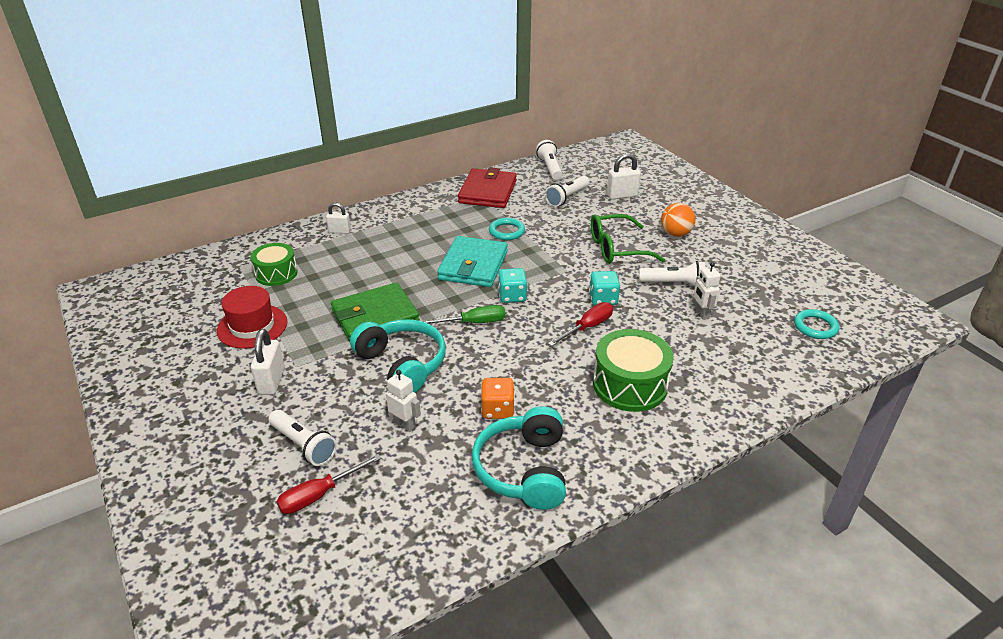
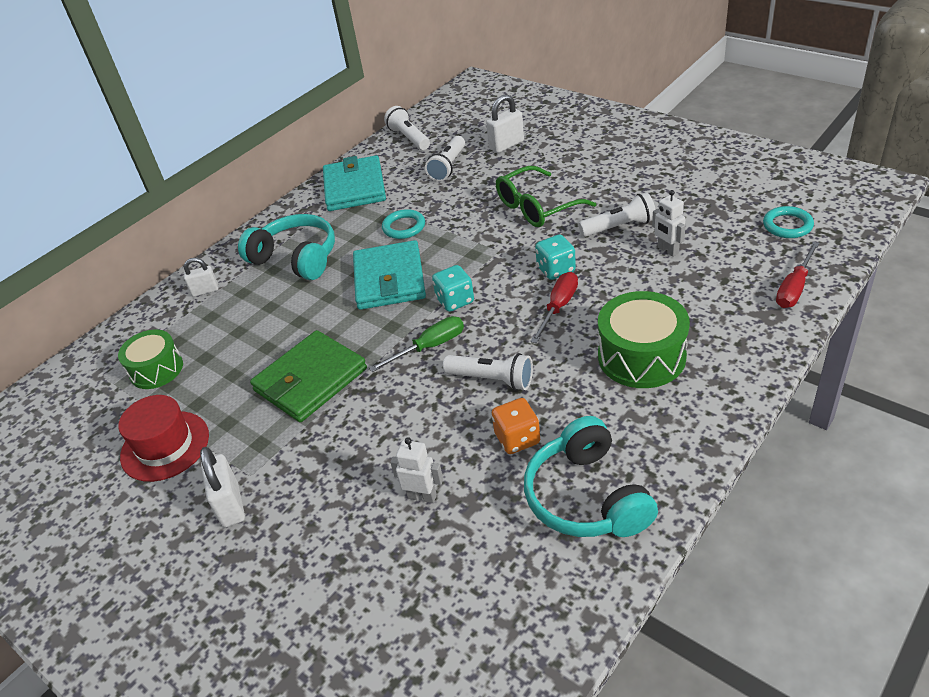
camera: 15 degrees left, 5 degrees up
white flashlight [269,410,337,466] -> white flashlight moved to [443,353,533,391]
red screwdriver [276,454,382,514] -> red screwdriver moved to [776,242,819,308]
turquoise headphones [350,319,446,393] -> turquoise headphones moved to [238,214,335,280]
red wallet [458,167,517,208] -> turquoise wallet [323,155,386,211]
orange ball [661,203,695,237] -> none

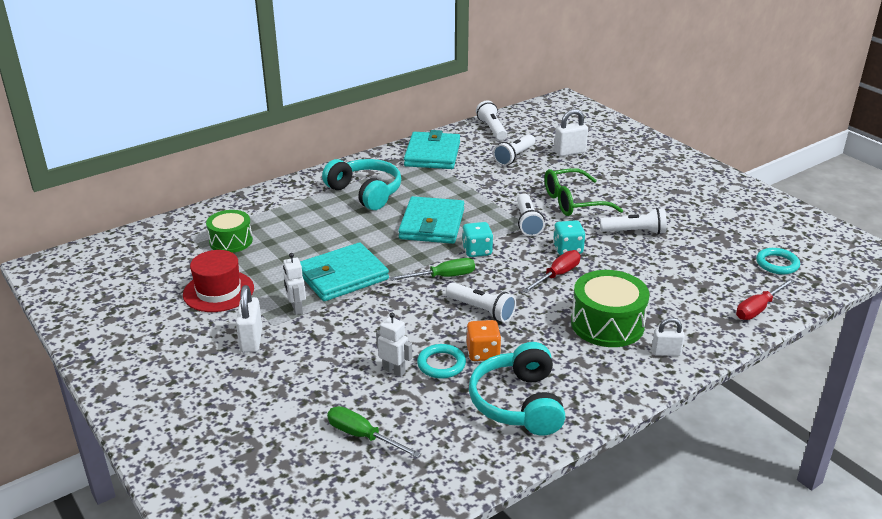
camera: 10 degrees right, 10 degrees down
white padlock [184,258,218,297] -> white padlock moved to [652,318,685,356]
green wallet [250,330,367,422] -> turquoise wallet [300,242,389,301]
turquoise ring [382,209,425,239] -> turquoise ring moved to [417,344,466,378]
white robot [652,190,686,257] -> white robot moved to [283,253,306,315]
none -> green screwdriver [327,406,421,458]
none -> white flashlight [517,194,545,236]

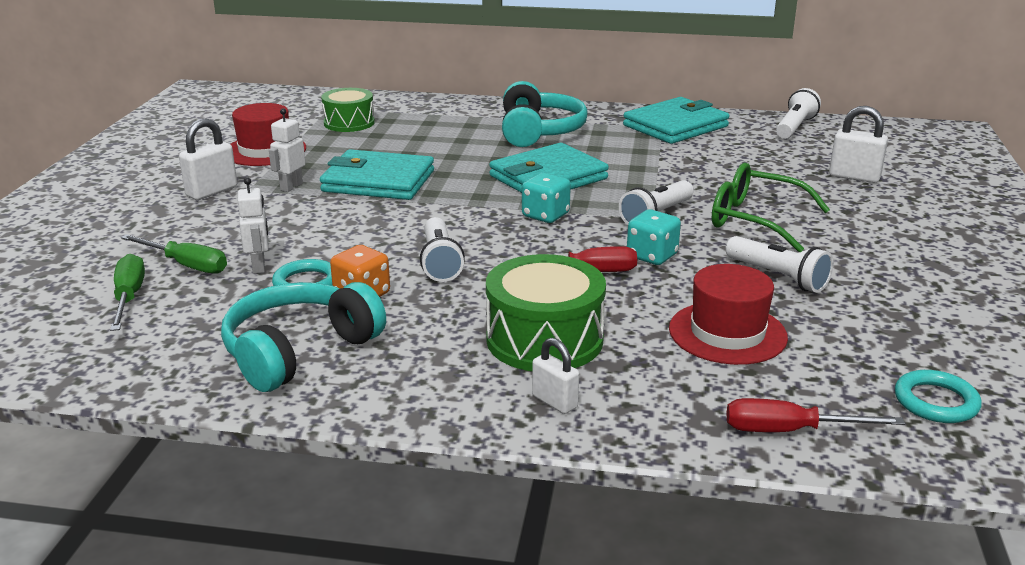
camera: 45 degrees right, 5 degrees down
green screwdriver [389,258,475,281] -> green screwdriver moved to [121,234,227,274]
white flashlight [493,134,535,166] -> none
none -> red hat [669,264,788,365]

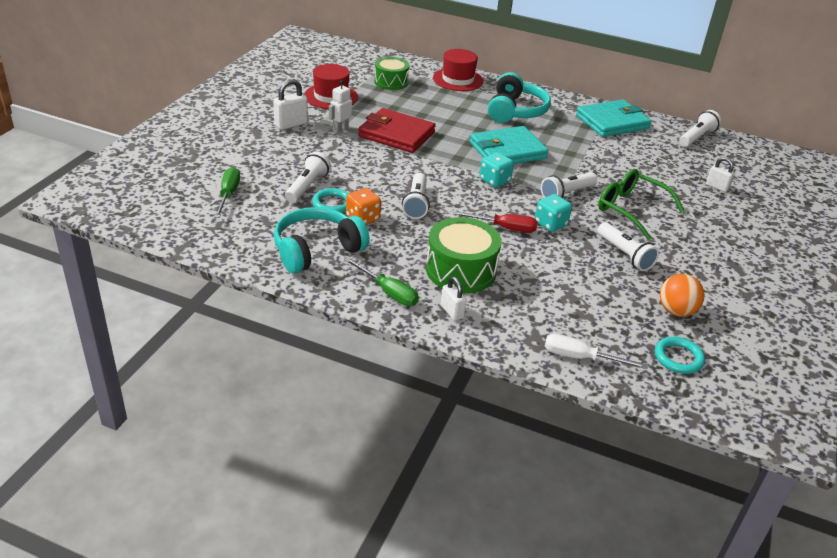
camera: 10 degrees right, 10 degrees up
green screwdriver [121,234,227,274] -> green screwdriver moved to [344,257,419,306]
white robot [238,177,269,274] -> white flashlight [285,152,331,203]
turquoise wallet [320,149,434,200] -> red wallet [358,108,436,153]
red hat [669,264,788,365] -> red hat moved to [433,49,484,91]
red screwdriver [727,398,905,432] -> white screwdriver [544,334,648,369]
white padlock [829,106,888,183] -> white padlock [706,157,735,192], size x0.66
none -> orange ball [660,274,705,317]

